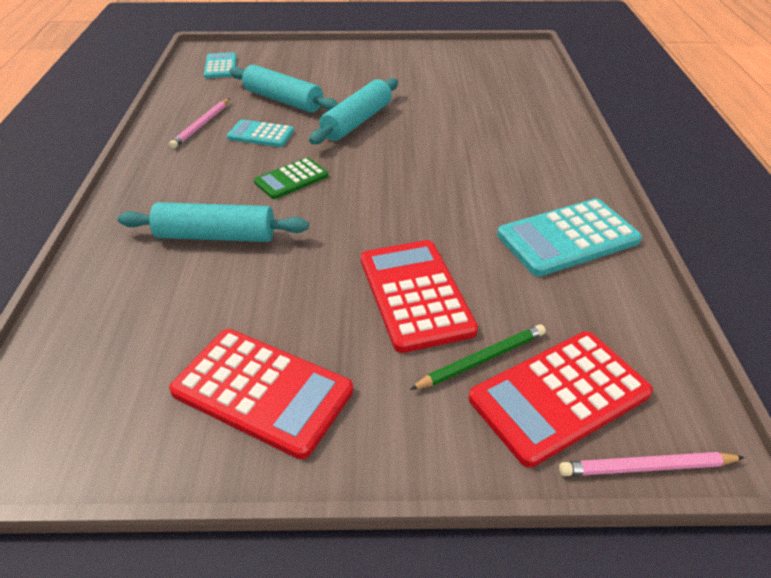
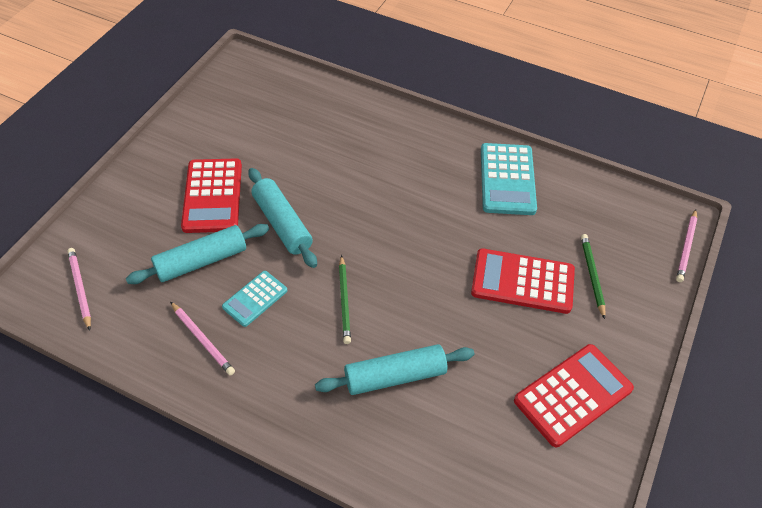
camera: 65 degrees left, 10 degrees up
turquoise rolling pin [118,202,309,242] -> turquoise rolling pin turned 45 degrees clockwise [315,344,474,395]
turquoise calculator [204,52,237,78] -> pink pencil [67,248,91,331]
green calculator [254,157,328,199] -> green pencil [339,255,351,344]
red calculator [469,331,653,468] -> red calculator moved to [181,158,242,233]

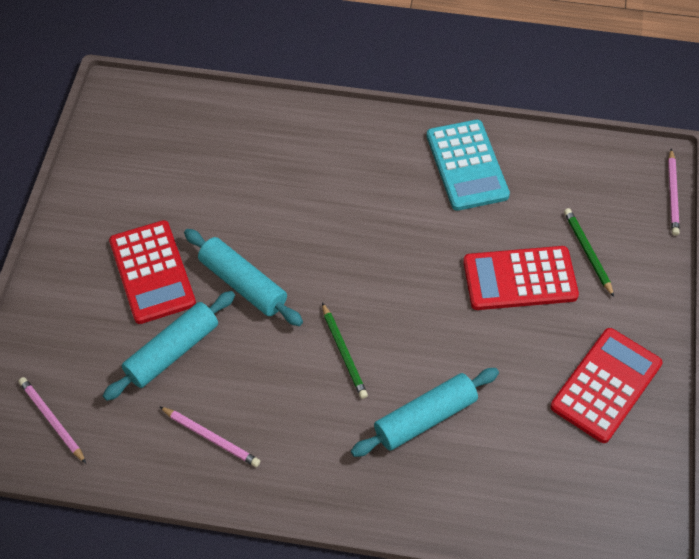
camera: 15 degrees left, 5 degrees up
turquoise calculator [222,271,287,327] -> none

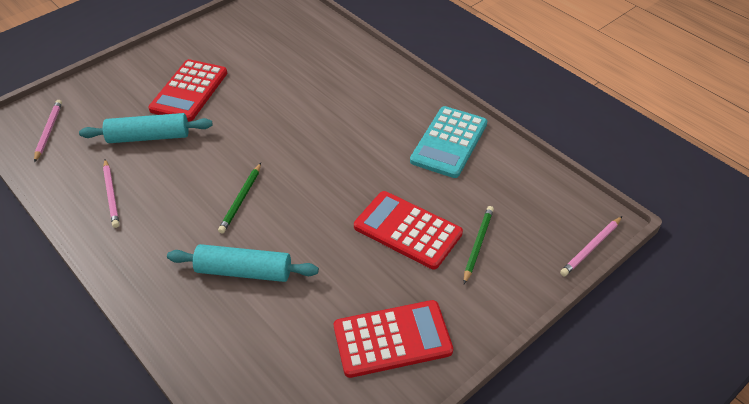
camera: 40 degrees right, 10 degrees down
turquoise rolling pin [184,229,303,326] -> none

